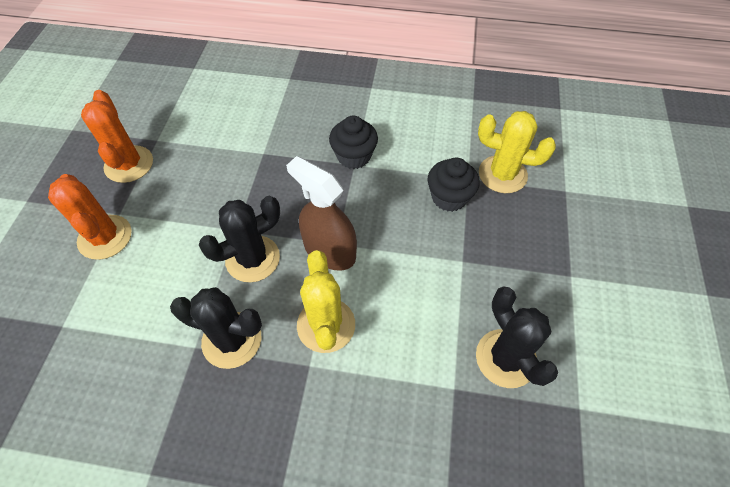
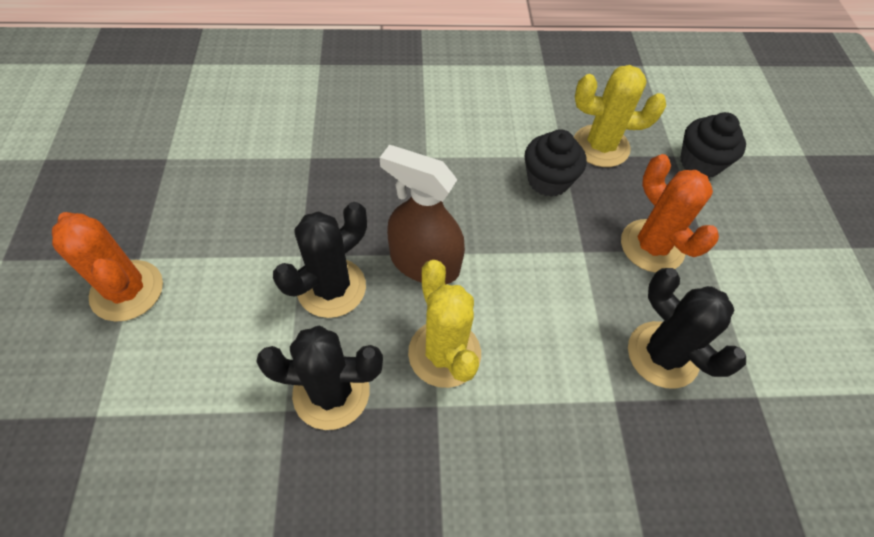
camera: 15 degrees left, 0 degrees up
orange cactus [81,90,153,183] -> orange cactus moved to [621,154,719,273]
black cupcake [329,116,378,169] -> black cupcake moved to [680,112,746,178]

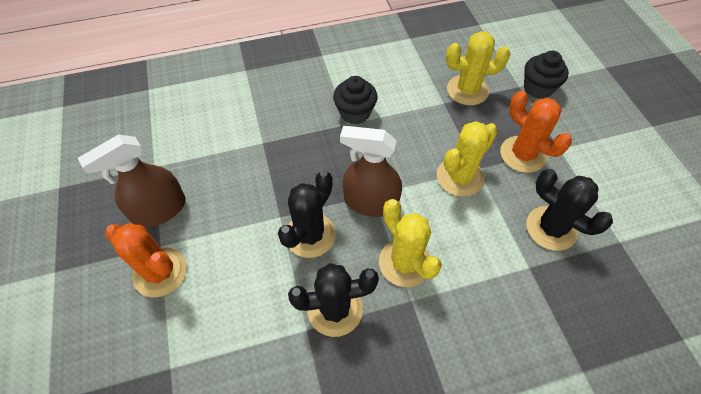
camera: 10 degrees left, 0 degrees up
black cupcake [524,129,586,197] -> black cupcake moved to [333,76,378,124]
none -> brown spray bottle [78,135,186,228]
none -> yellow cactus [437,121,498,197]

